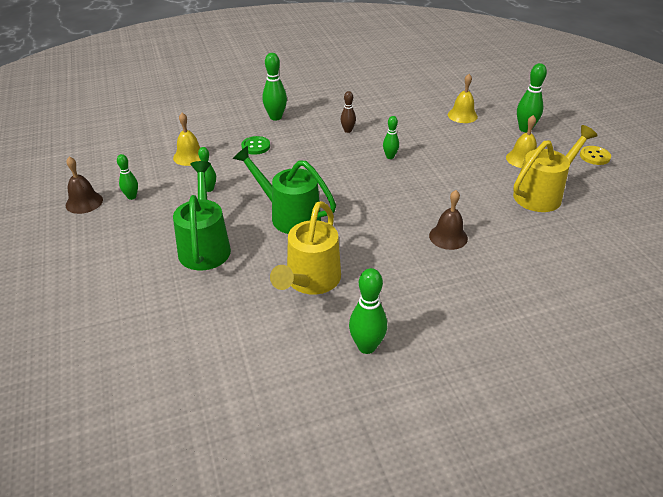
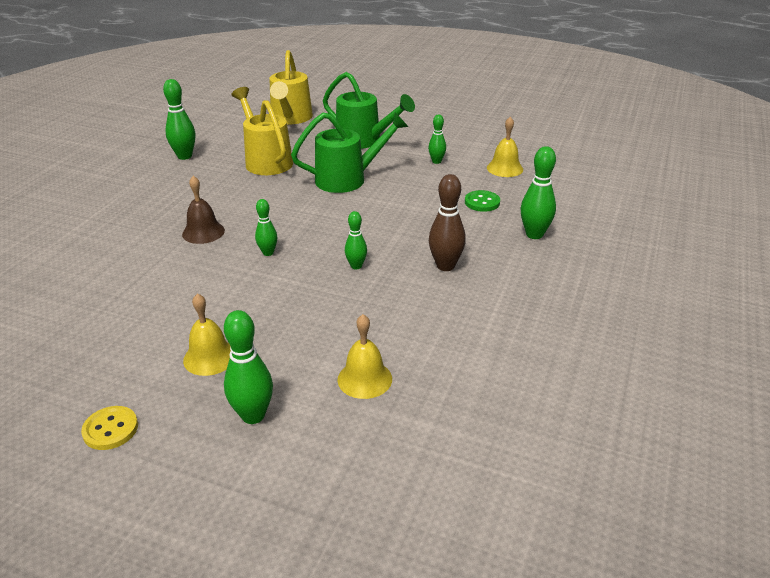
camera: 130 degrees right, 5 degrees down
brown bell [66,157,103,214] -> none
green bowling pin [117,154,138,200] -> green bowling pin moved to [255,199,277,256]
brown bowling pin [340,91,356,133] -> brown bowling pin [429,174,466,271], size x1.62
yellow watering can [513,125,598,212] -> yellow watering can moved to [269,50,313,124]

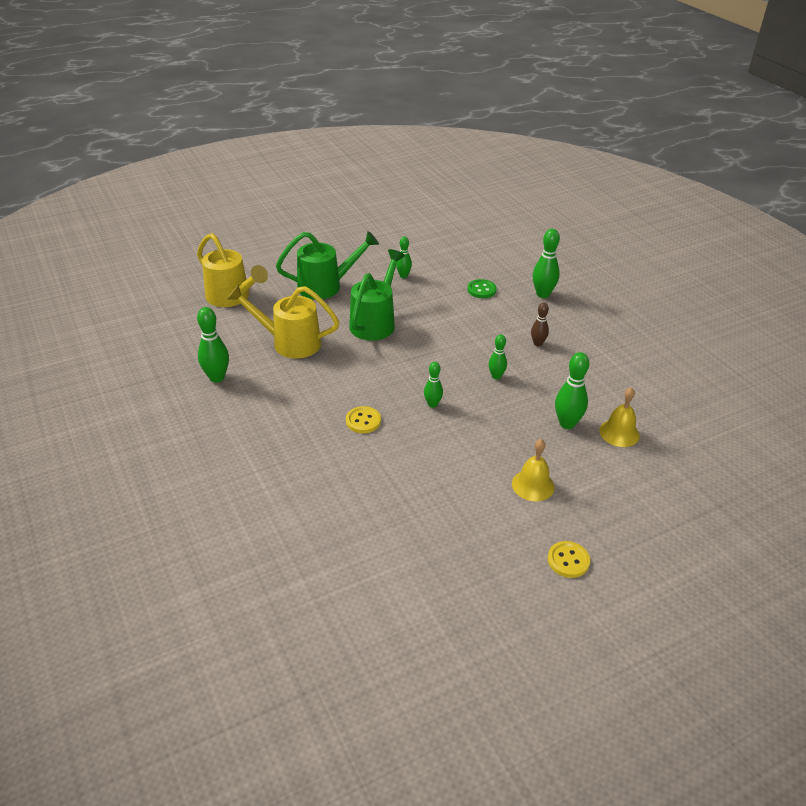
camera: 50 degrees left, 5 degrees up
brown bell [182,176,225,244] -> yellow button [346,406,381,433]
green bowling pin [224,310,273,424] -> green bowling pin moved to [555,352,589,429]
brown bowling pin [429,174,466,271] -> brown bowling pin [531,302,549,346], size x0.62
yellow bell [487,117,523,177] -> none

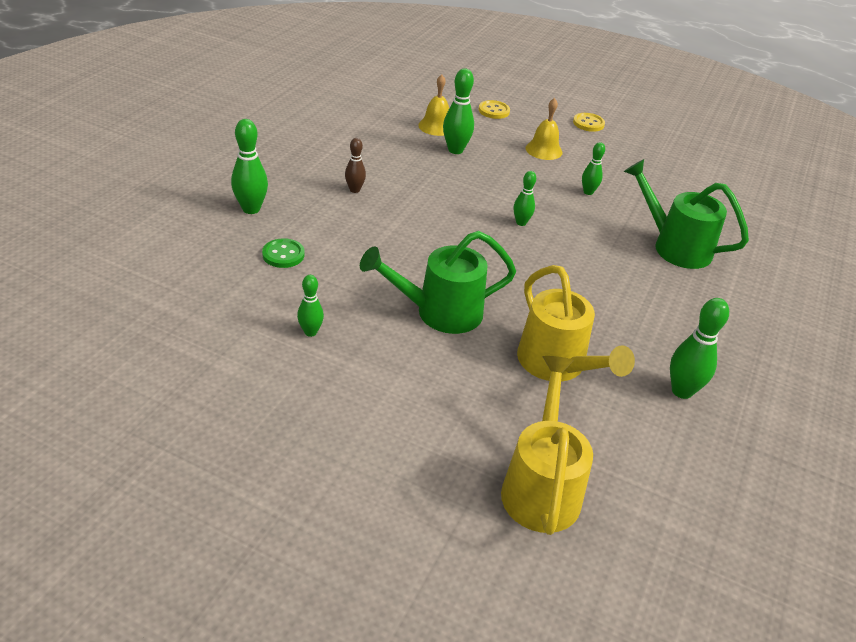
camera: 130 degrees left, 0 degrees up
green watering can [276,231,379,299] -> green watering can moved to [624,159,749,269]
yellow button [346,406,381,433] -> yellow button moved to [479,100,510,119]
green bowling pin [489,334,507,380] -> green bowling pin moved to [582,142,605,195]

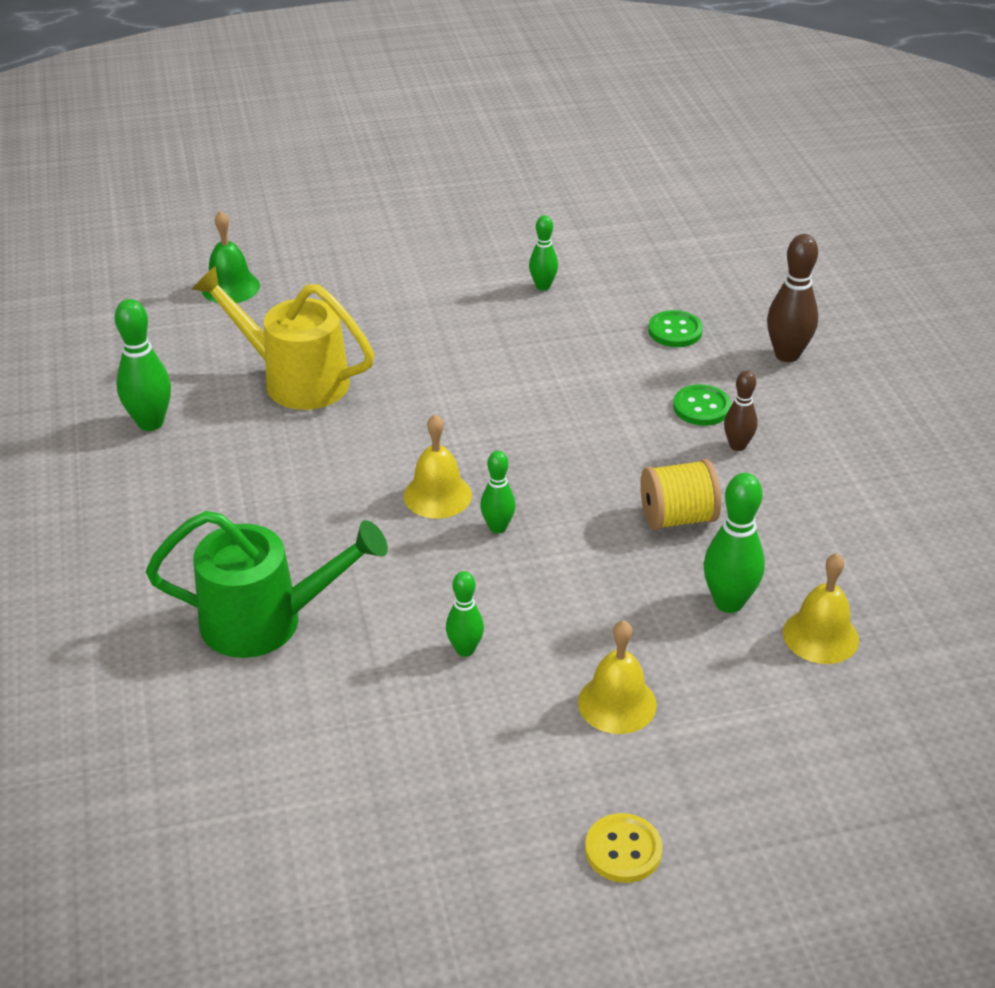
camera: 145 degrees right, 0 degrees up
green bowling pin [231,119,268,214] -> brown bowling pin [767,234,818,362]
green watering can [360,231,516,334] -> none
yellow button [479,100,510,119] -> none
yellow watering can [501,356,593,535] -> green bell [202,211,260,303]
none -> yellow bell [404,414,472,519]
none -> yellow spool [640,459,721,530]
none -> green button [673,384,731,426]

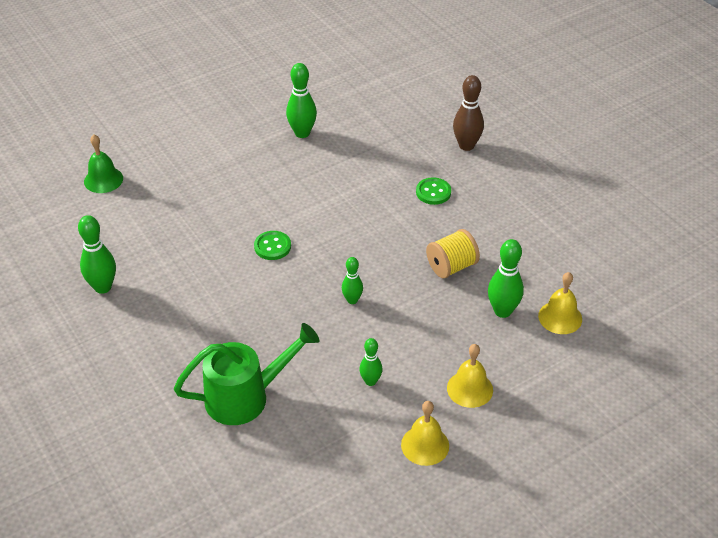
camera: 20 degrees left, 5 degrees up
yellow watering can [192,266,374,410] -> none
yellow bell [404,414,472,519] -> yellow bell moved to [401,401,449,466]
green bowling pin [529,215,558,291] -> green bowling pin [286,63,317,138], size x1.62
yellow button [585,813,662,883] -> none
green button [648,310,703,347] -> green button moved to [254,231,291,260]
brown bowling pin [724,370,758,451] -> none

